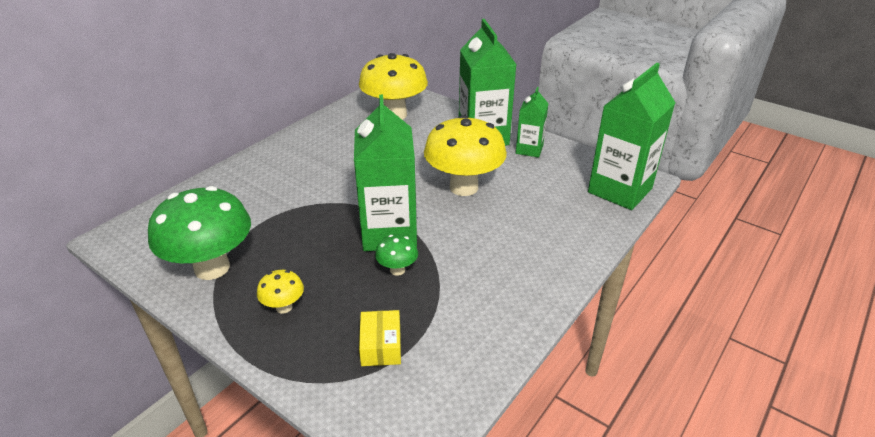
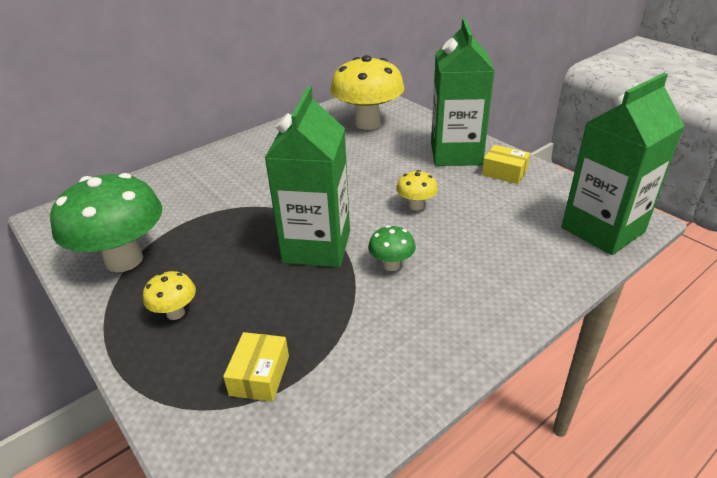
camera: 15 degrees right, 0 degrees up
green mushroom [375,234,418,276] -> green mushroom moved to [368,225,416,271]
yellow mushroom [424,115,507,196] -> yellow mushroom [396,170,438,211], size x0.45
green carton [516,87,549,157] -> yellow box [482,145,530,184]

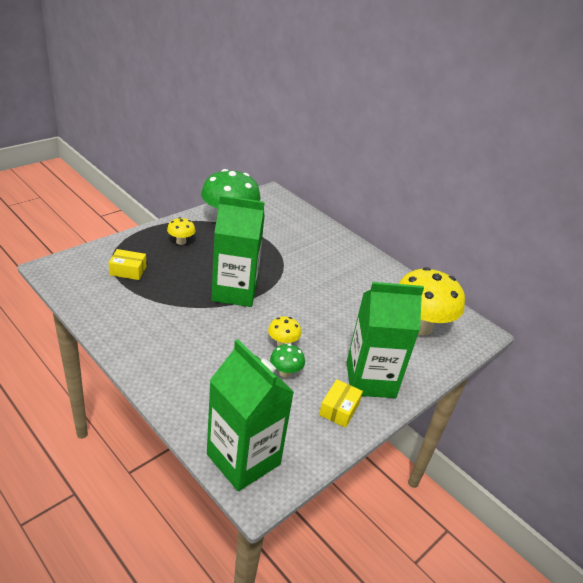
camera: 80 degrees right, 0 degrees up
green mushroom [368,225,416,271] -> green mushroom moved to [270,344,305,378]

